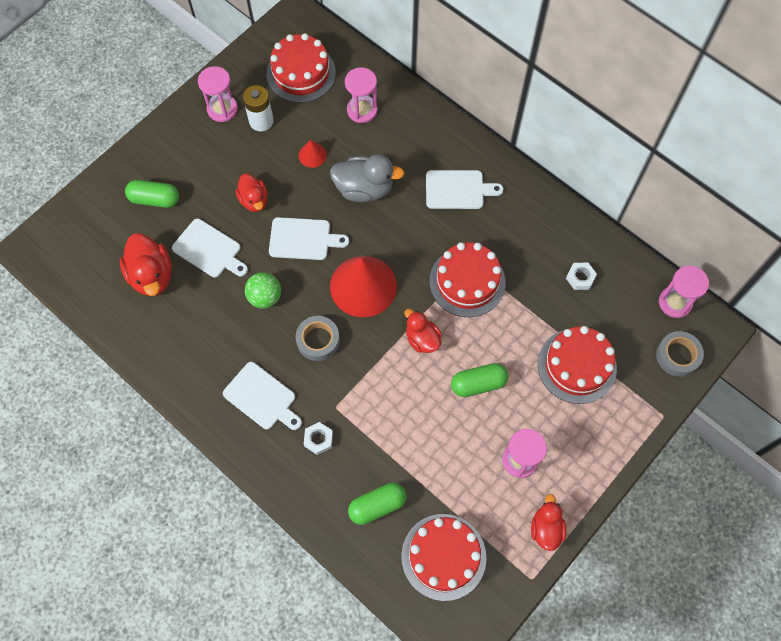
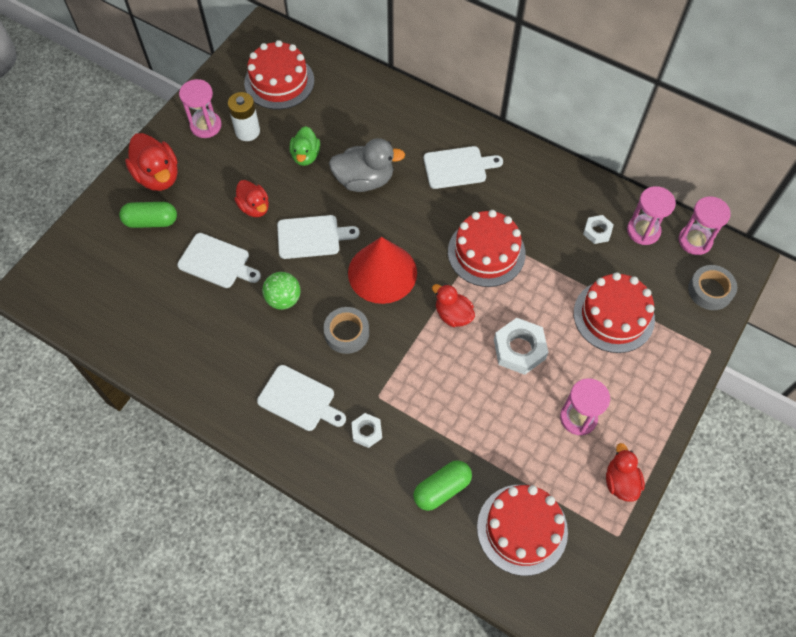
camera: 10 degrees left, 5 degrees down
red duck [120,234,172,296] -> red duck moved to [125,133,178,191]
red cone [299,140,327,168] -> green duck [290,126,320,166]
pink hourglass [345,67,378,123] -> pink hourglass moved to [627,186,676,245]
green capsule [451,363,509,397] -> white nut [494,318,549,375]

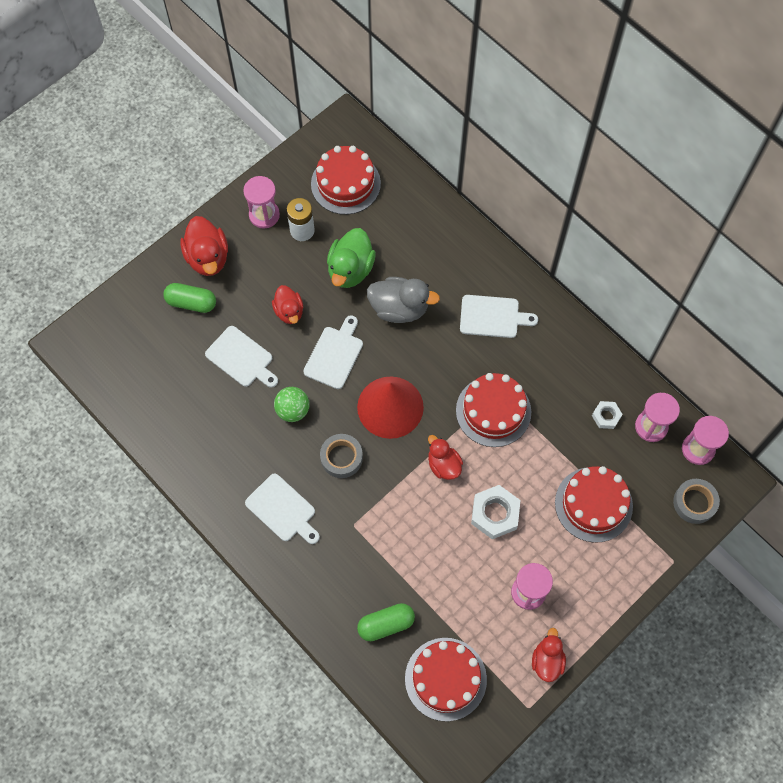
camera: 15 degrees right, 5 degrees up
white cutting board [277,215,360,259] -> white cutting board turned 75 degrees counterclockwise [303,315,363,389]
green duck [290,126,320,166] -> green duck [327,228,376,288], size x1.55
white nut [351,413,382,448] -> none

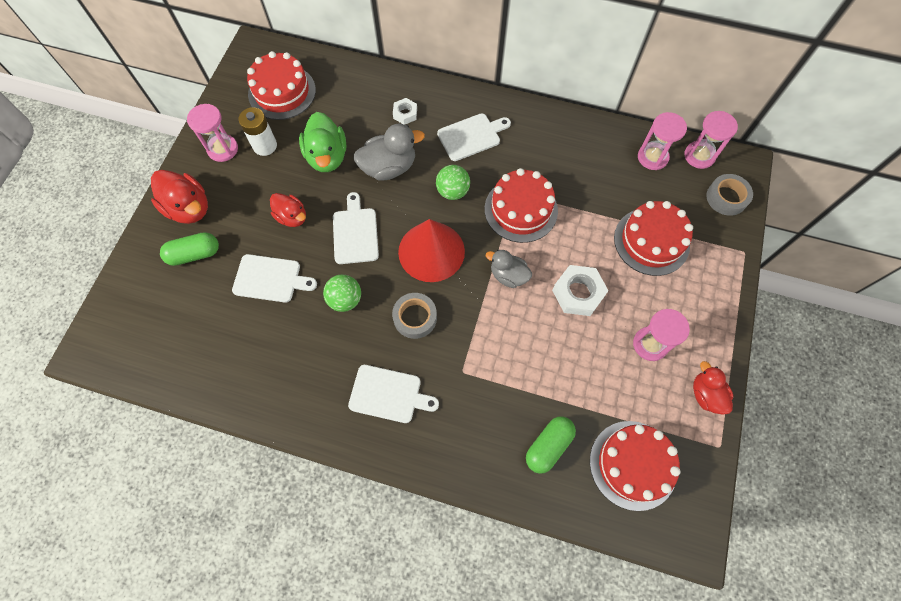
camera: 30 degrees left, 0 degrees up
red duck [428,435,463,480] -> grey duck [486,249,532,288]
white nut [592,401,623,429] -> white nut moved to [393,98,417,125]
none -> green ball [436,165,470,200]

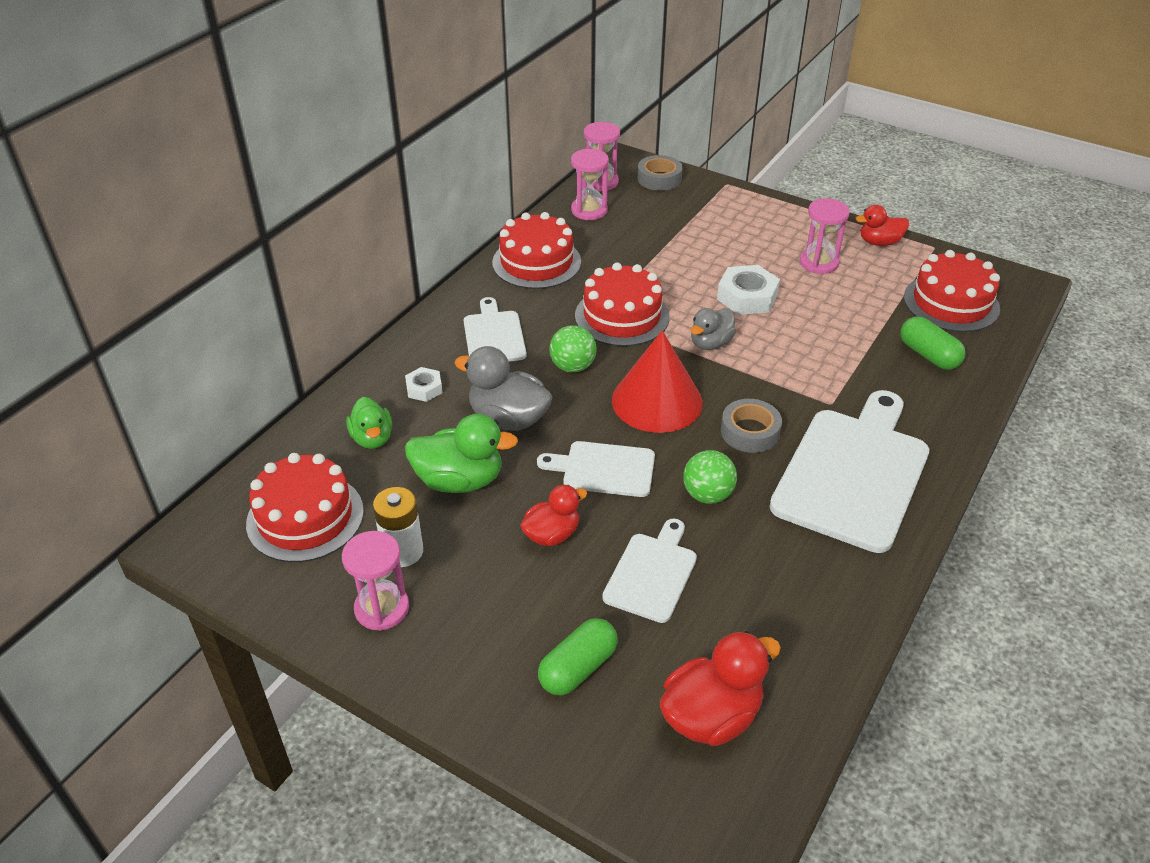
camera: 75 degrees left, 25 degrees down
red duck [151,170,208,224] -> red duck moved to [660,631,781,746]
green capsule [160,232,219,266] -> green capsule turned 45 degrees clockwise [538,618,618,695]
white cutting board [348,365,439,423] -> white cutting board [770,390,929,553], size x1.87
grey duck [354,124,425,180] -> grey duck turned 60 degrees counterclockwise [454,346,553,431]
red cake [614,201,693,276] -> red cake moved to [492,212,581,289]
none -> green duck [346,397,392,449]

